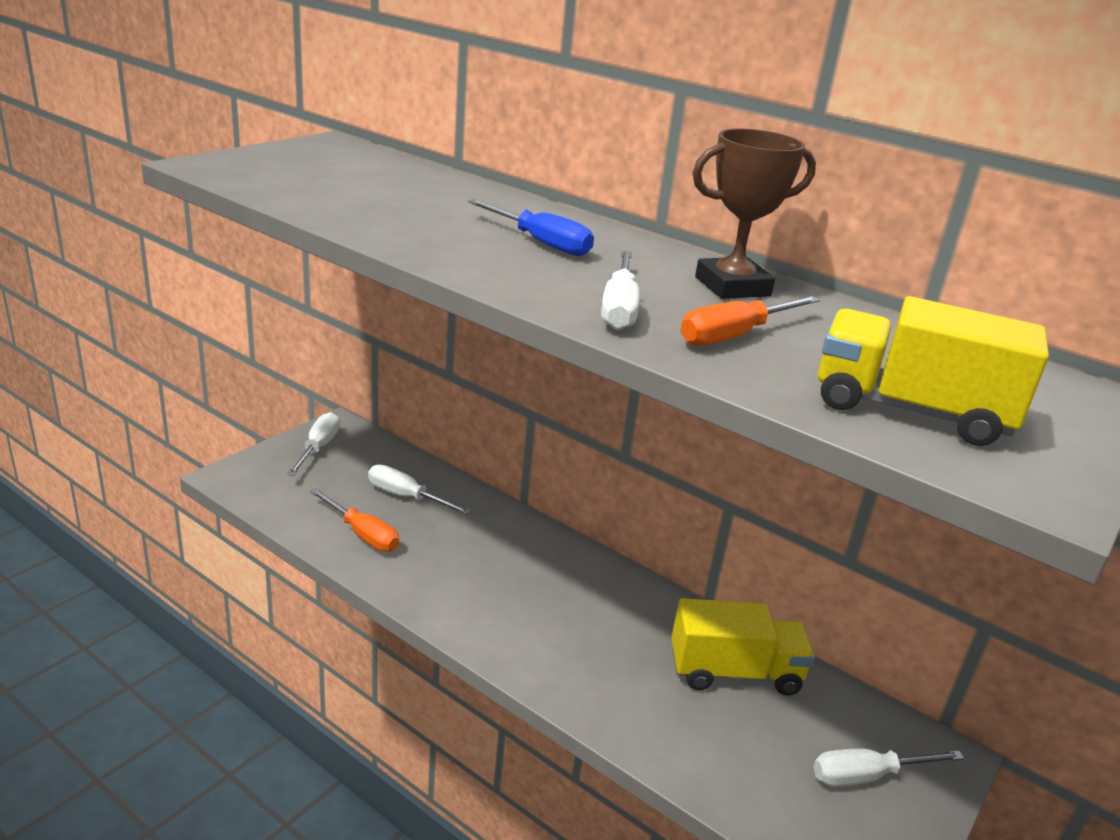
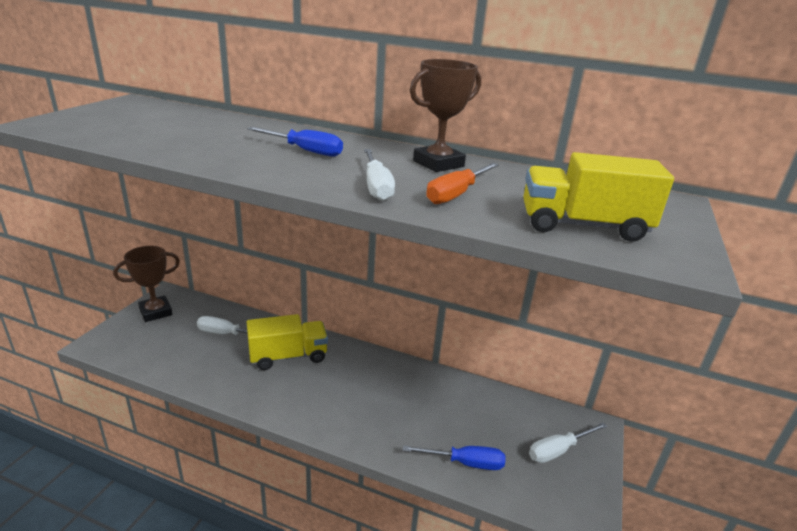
camera: 15 degrees left, 0 degrees up
white screwdriver [287,412,340,476] -> brown trophy [113,246,180,322]
orange screwdriver [310,488,399,552] -> none
yellow truck [671,598,815,696] -> yellow truck moved to [247,314,328,370]
none -> blue screwdriver [403,445,505,470]

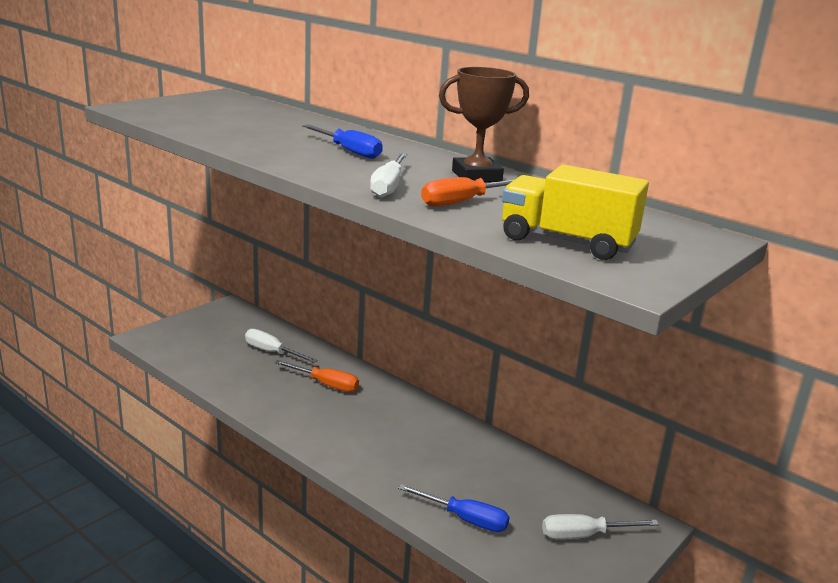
camera: 20 degrees right, 5 degrees down
brown trophy [113,246,180,322] -> none
yellow truck [247,314,328,370] -> orange screwdriver [274,360,359,392]

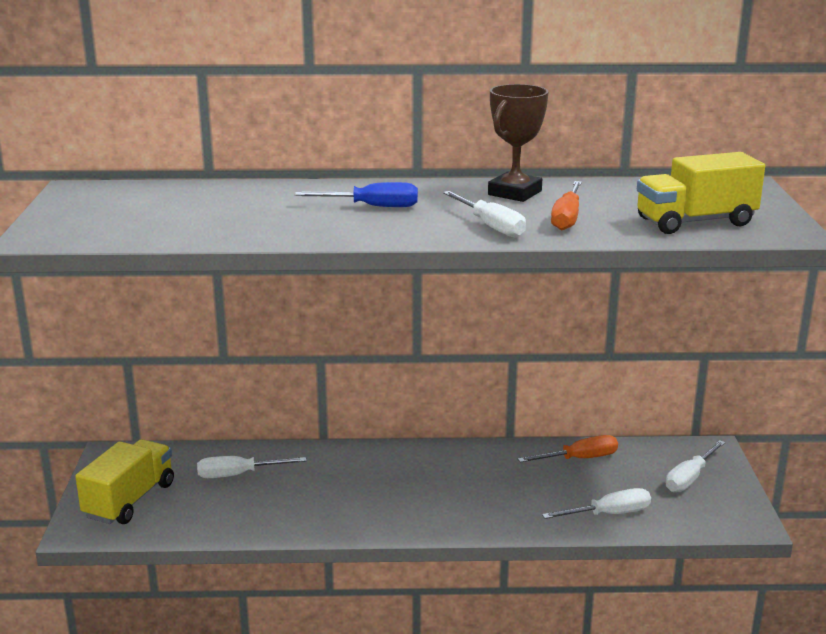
camera: 40 degrees left, 0 degrees up
orange screwdriver [274,360,359,392] -> orange screwdriver moved to [518,435,618,463]
blue screwdriver [398,484,509,532] -> white screwdriver [542,488,651,519]
none -> yellow truck [75,439,174,524]

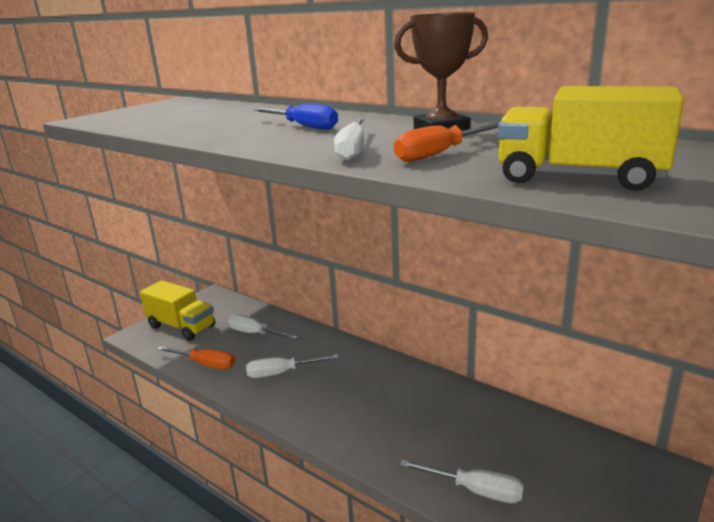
camera: 40 degrees right, 0 degrees up
yellow truck [75,439,174,524] -> yellow truck turned 60 degrees clockwise [140,280,215,341]
orange screwdriver [518,435,618,463] -> orange screwdriver moved to [157,346,235,369]
white screwdriver [666,440,726,492] -> white screwdriver moved to [246,354,339,378]

